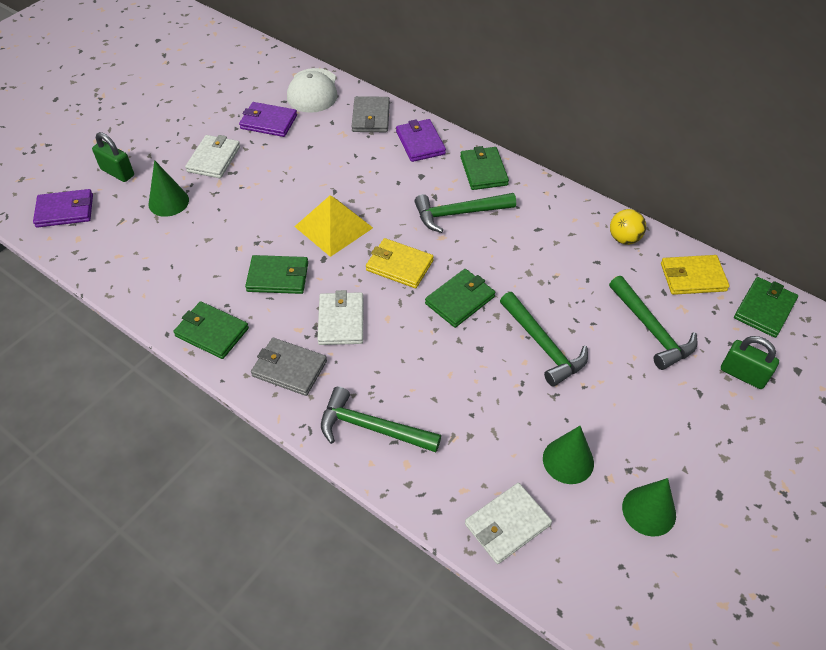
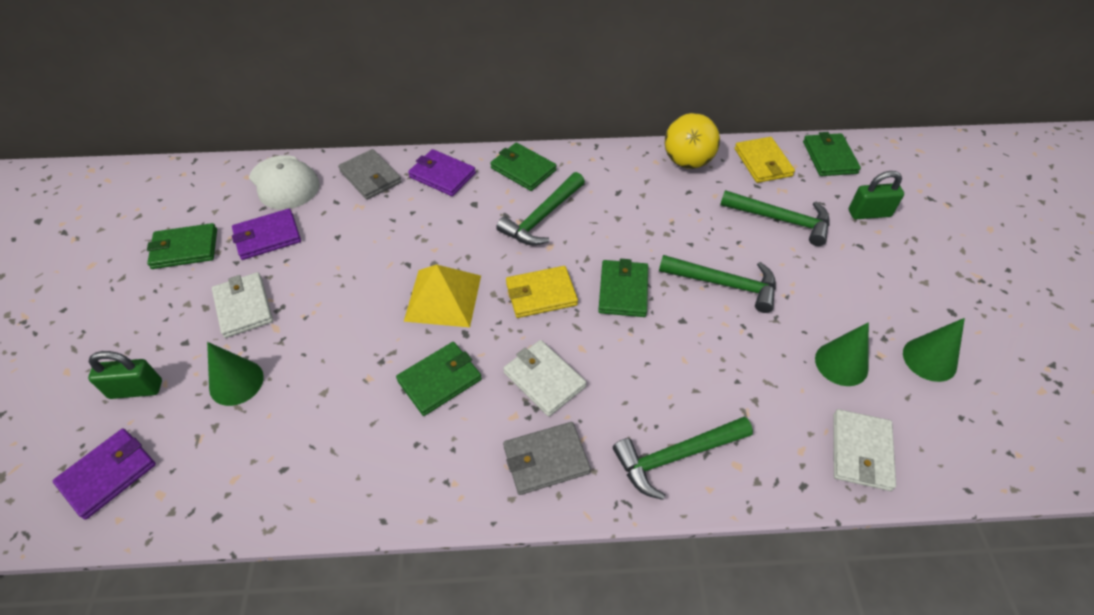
camera: 40 degrees left, 0 degrees up
green wallet [173,301,249,359] -> green wallet moved to [147,223,217,269]
yellow ball [610,209,646,245] -> yellow ball [664,113,720,169], size x1.55
yellow wallet [661,255,729,295] -> yellow wallet turned 60 degrees counterclockwise [735,137,795,183]

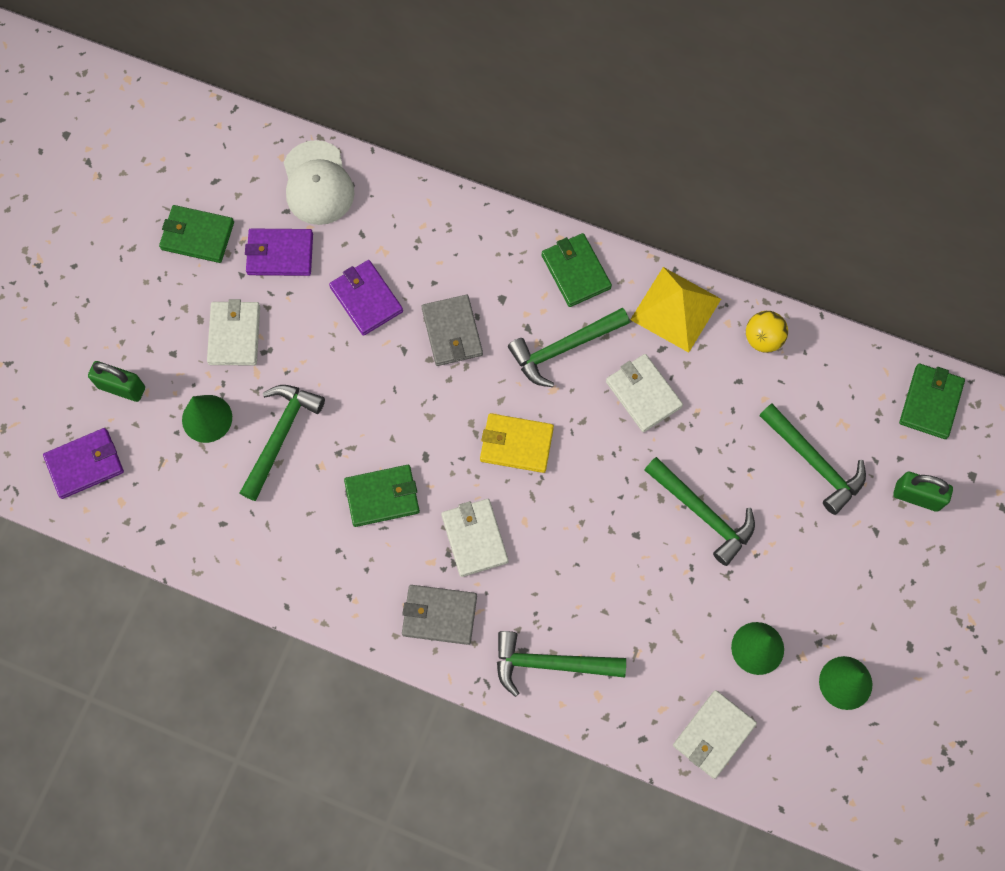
camera: 25 degrees right, 20 degrees up
grey wallet [338,149,402,200] -> grey wallet moved to [422,295,483,366]
yellow pyramid [404,265,481,327] -> yellow pyramid moved to [630,267,721,353]
purple wallet [408,149,476,196] -> purple wallet moved to [329,260,403,336]
green wallet [598,259,648,317] -> none
yellow ball [664,113,720,169] -> yellow ball [746,311,788,353], size x0.65
yellow wallet [735,137,795,183] -> none
none -> green hammer [240,385,325,501]
none -> white wallet [606,354,683,432]

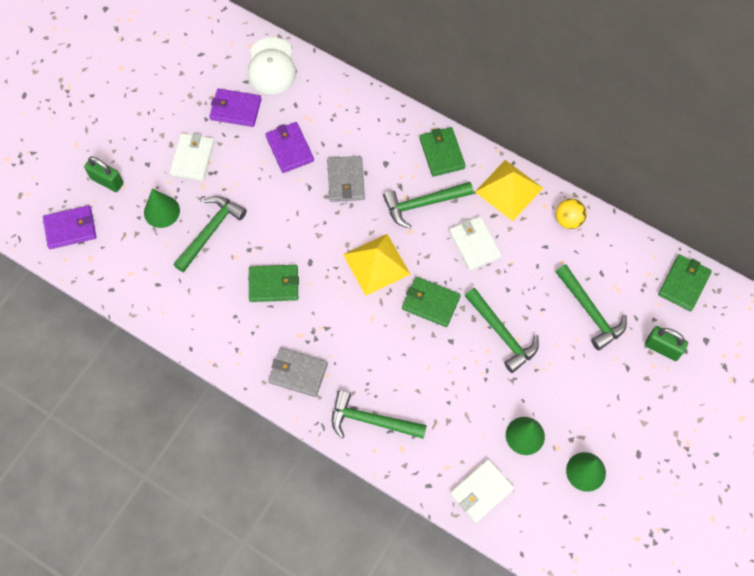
camera: 10 degrees right, 5 degrees down
green wallet [159,205,234,263] -> green wallet moved to [402,277,461,327]
white wallet [441,499,508,577] -> none
yellow wallet [480,413,554,473] -> yellow pyramid [343,234,410,296]

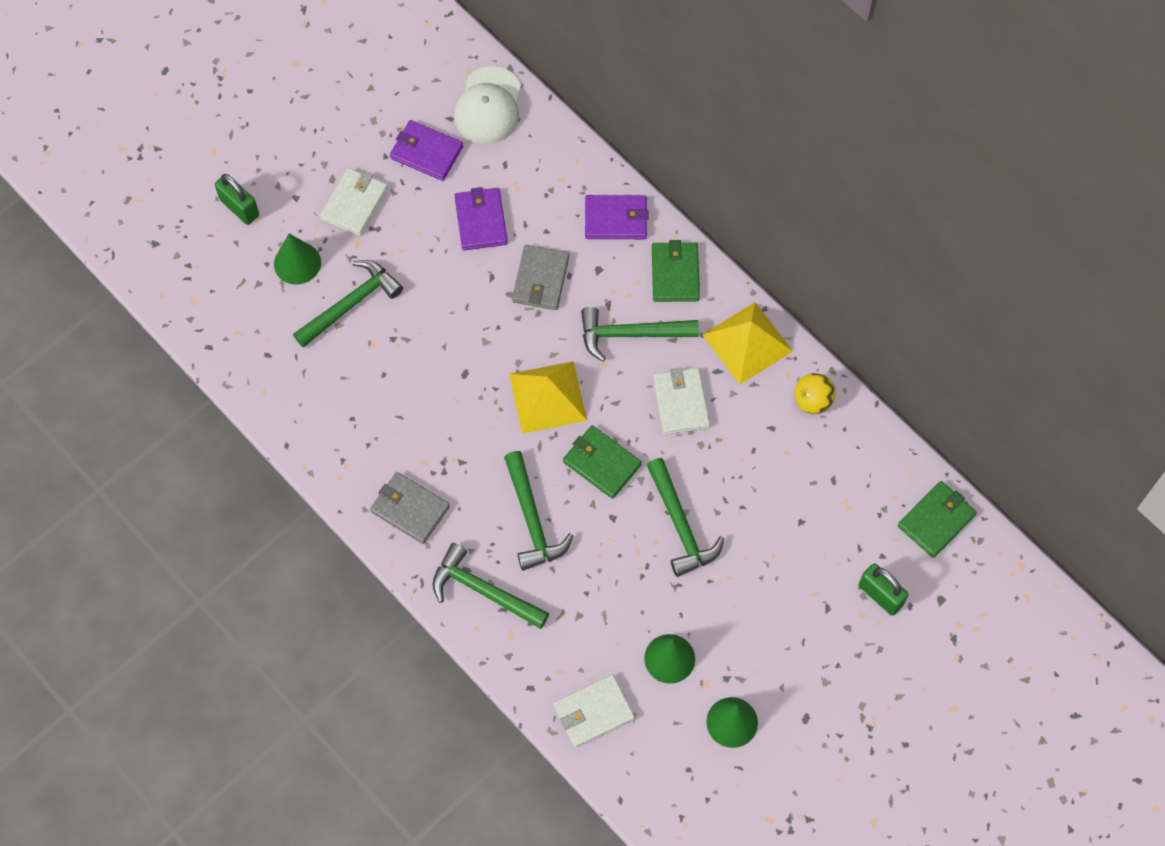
camera: 15 degrees right, 0 degrees up
purple wallet [43,205,96,249] -> purple wallet moved to [585,195,648,239]
green wallet [249,265,299,302] -> none
green hammer [556,265,627,351] -> green hammer moved to [504,451,573,571]

